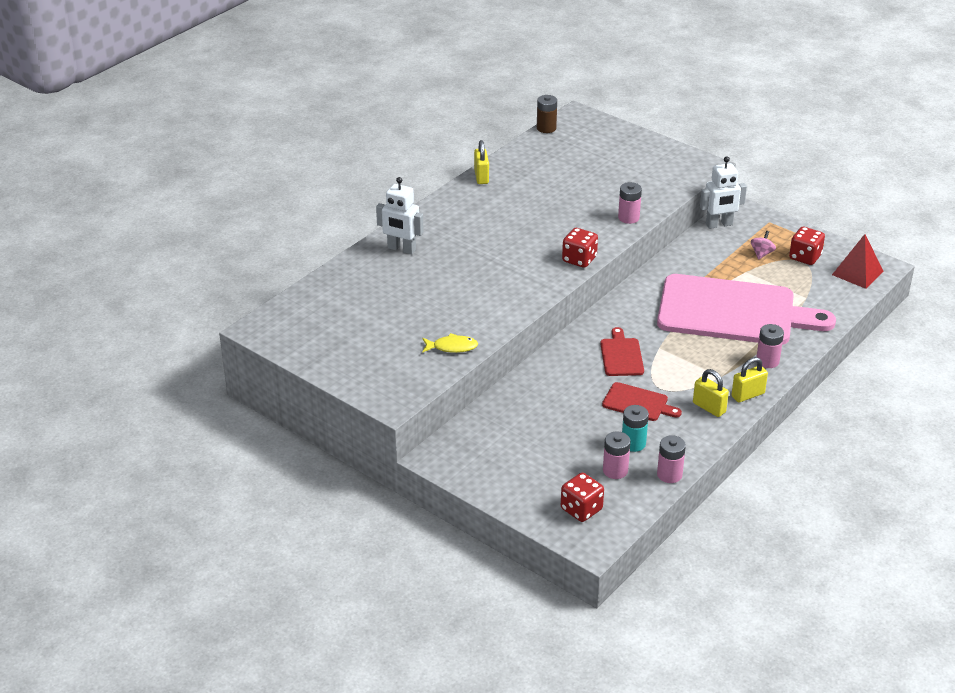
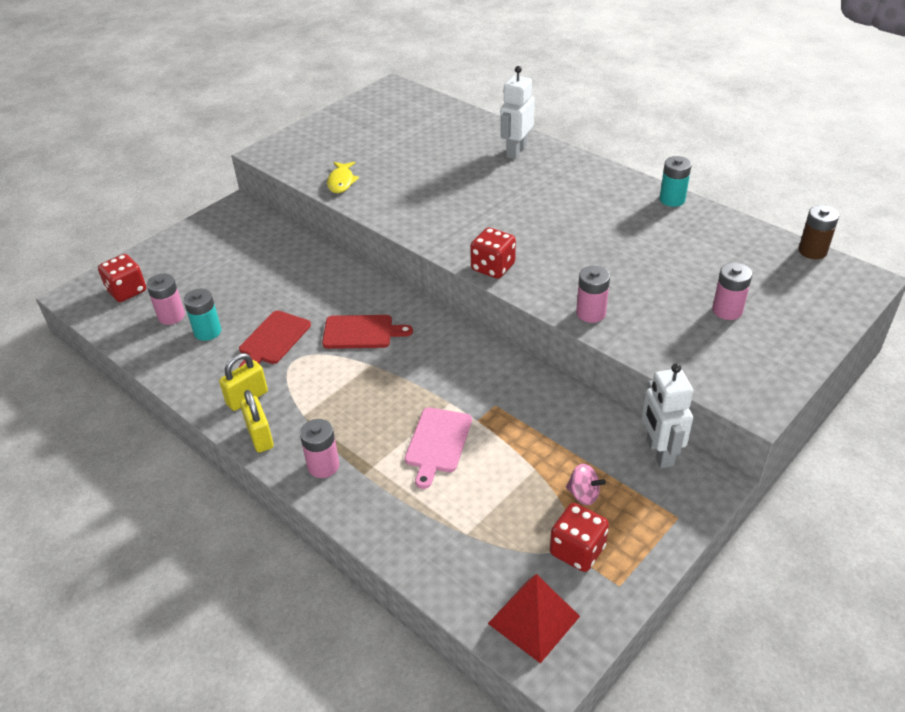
camera: 95 degrees right, 5 degrees up
yellow padlock [474,140,489,184] -> turquoise battery [659,156,692,207]
pink cutting board [657,274,836,345] -> pink cutting board [405,407,472,489], size x0.42
pink battery [657,435,686,483] -> pink battery moved to [712,263,752,320]

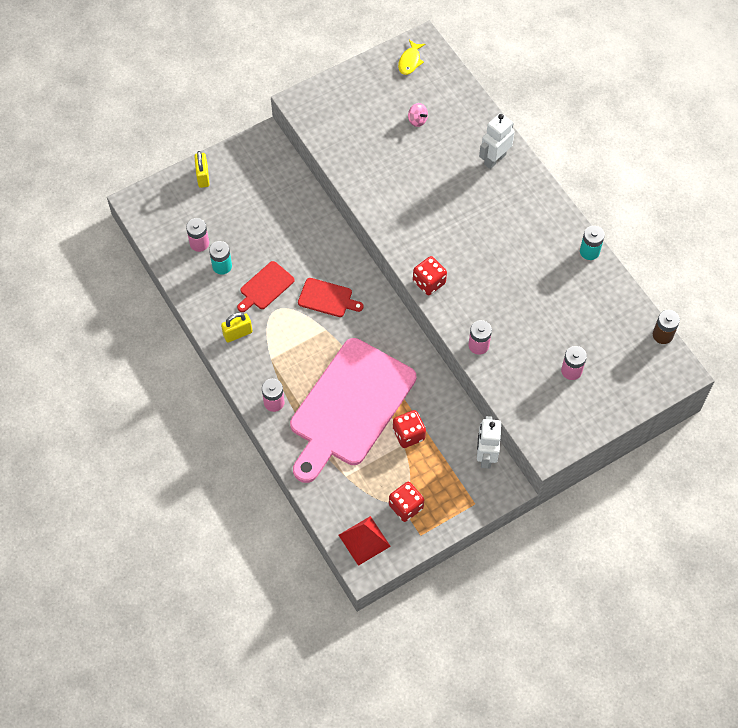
camera: 15 degrees right, 20 degrees up
red dice [98,254,146,302] -> red dice moved to [393,410,426,448]
yellow padlock [240,390,274,453] -> yellow padlock moved to [194,151,209,188]
yellow fish [327,162,359,193] -> yellow fish moved to [398,40,425,75]
pink cutting board [405,407,472,489] -> pink cutting board [290,338,416,483], size x2.40
pink spinning top [566,464,606,505] -> pink spinning top moved to [408,103,428,127]

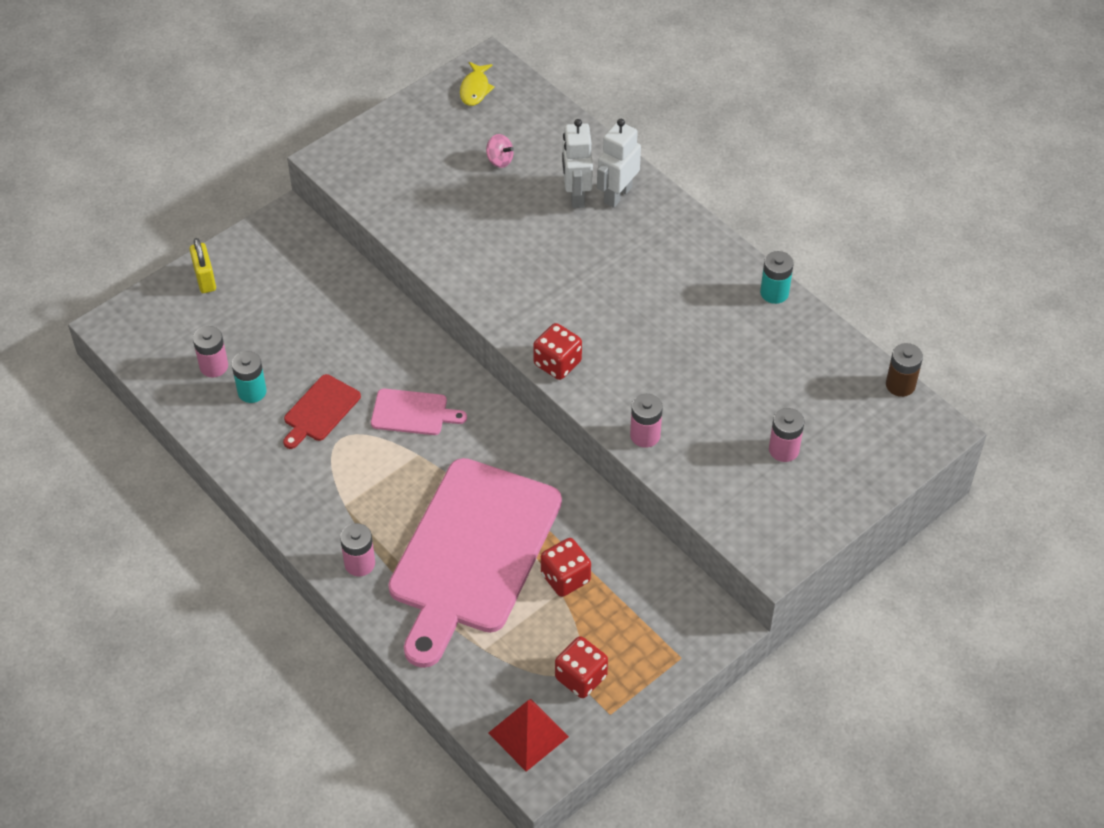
camera: 10 degrees left, 10 degrees down
yellow padlock [221,312,252,343] -> none
red cutting board [298,278,364,317] -> pink cutting board [371,389,467,435]
white robot [477,416,501,469] -> white robot moved to [562,119,593,208]

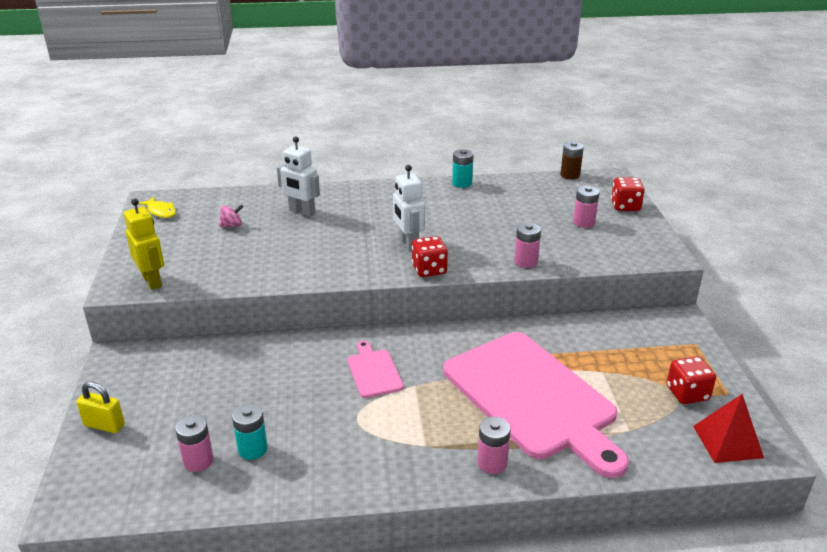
camera: 55 degrees left, 20 degrees down
red cutting board [283,374,361,449] -> none
pink cutting board [371,389,467,435] -> pink cutting board turned 60 degrees counterclockwise [347,340,404,398]
red dice [541,538,591,597] -> red dice moved to [611,177,645,211]
white robot [597,119,641,208] -> white robot moved to [393,165,425,251]
none -> yellow robot [124,198,164,290]

